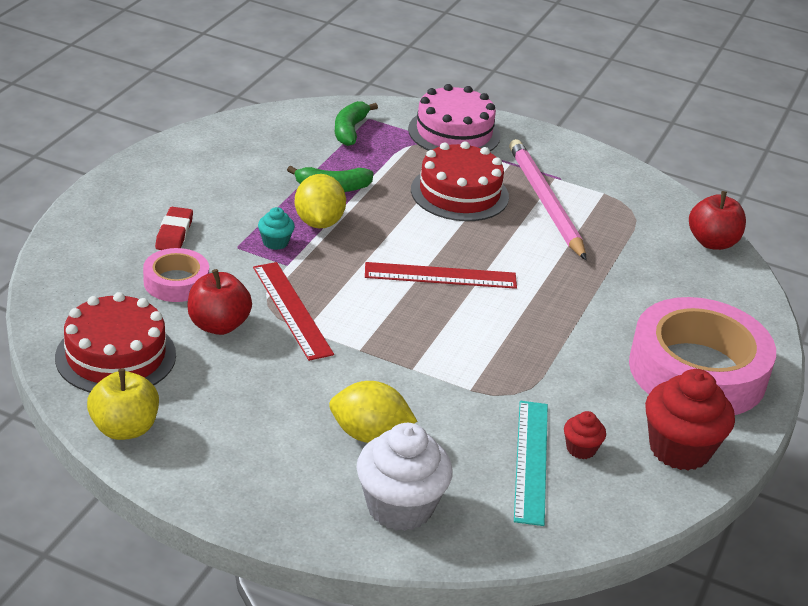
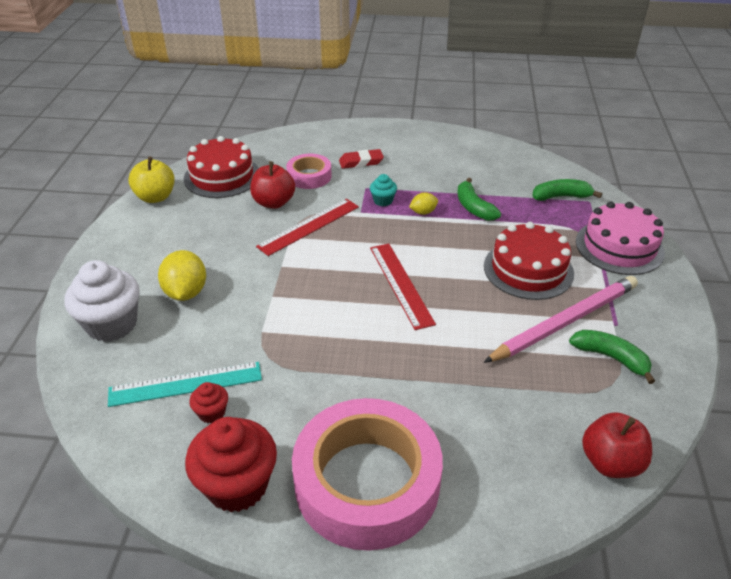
camera: 75 degrees right, 5 degrees up
yellow lemon [295,174,346,229] -> yellow lemon [409,192,438,215], size x0.54
none -> green banana [569,330,655,384]

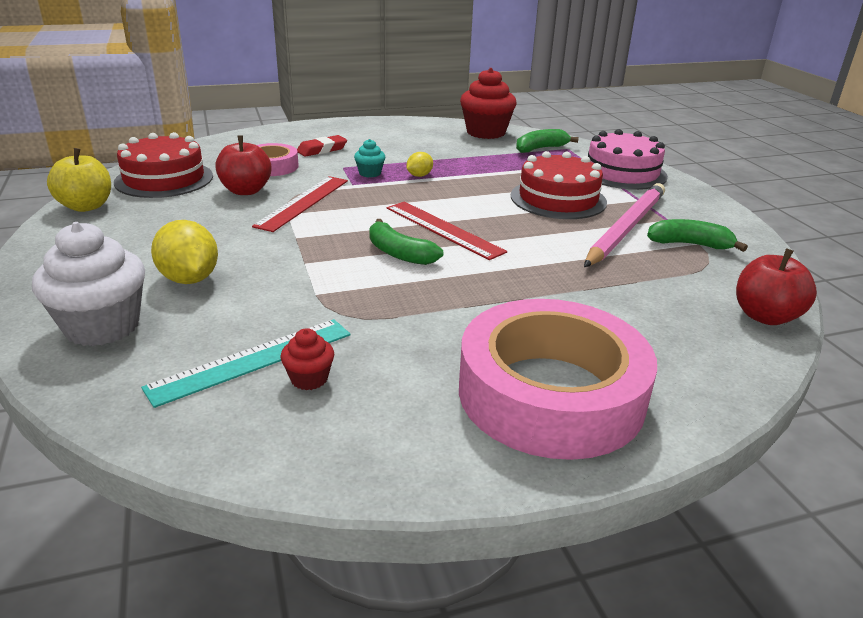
camera: 25 degrees left, 10 degrees down
red cupcake [185,417,277,512] -> red cupcake moved to [460,68,517,139]
green banana [457,178,501,221] -> green banana moved to [369,219,443,265]

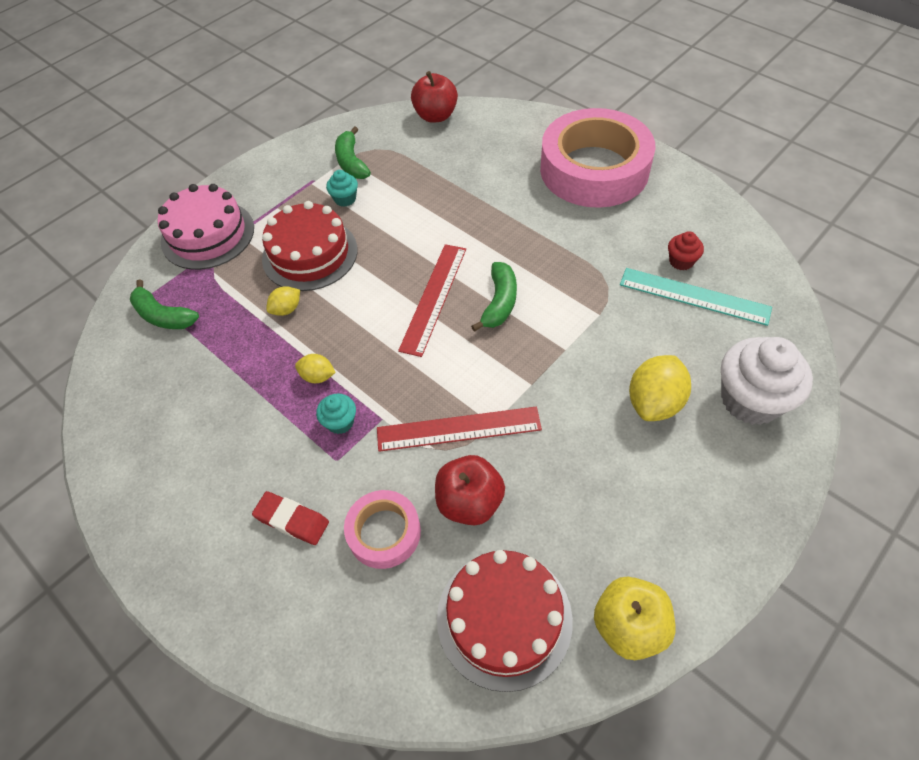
camera: 115 degrees left, 25 degrees up
red cupcake [460,68,517,139] -> none
pink pencil [584,183,665,267] -> turquoise cupcake [326,170,358,207]
none -> yellow lemon [266,286,300,316]

